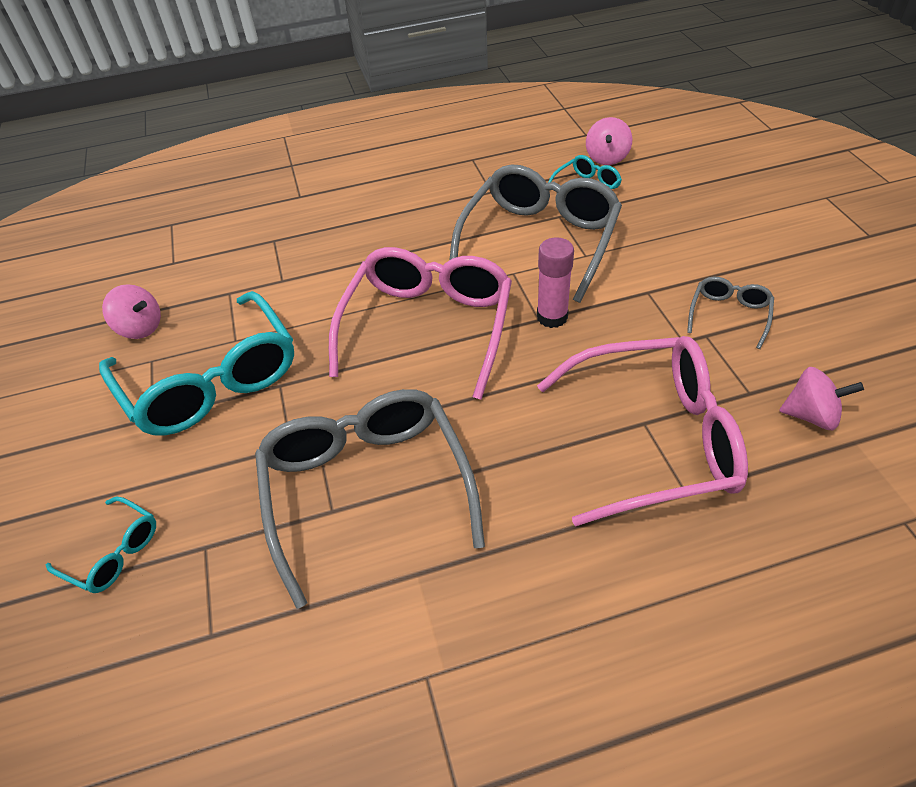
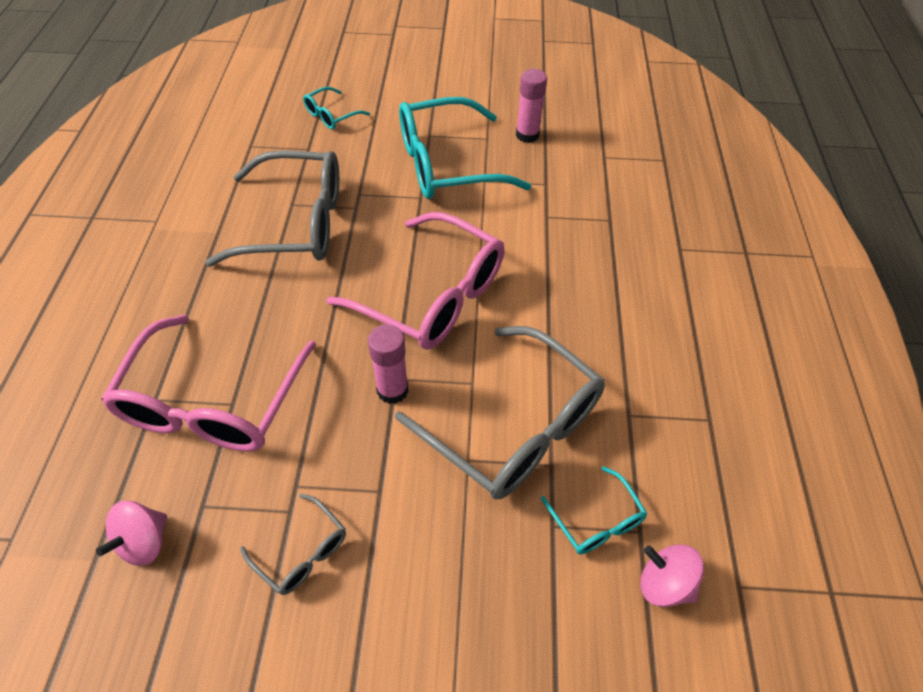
camera: 105 degrees right, 5 degrees up
pink spinning top [102,284,161,339] -> pink glue stick [516,69,547,143]

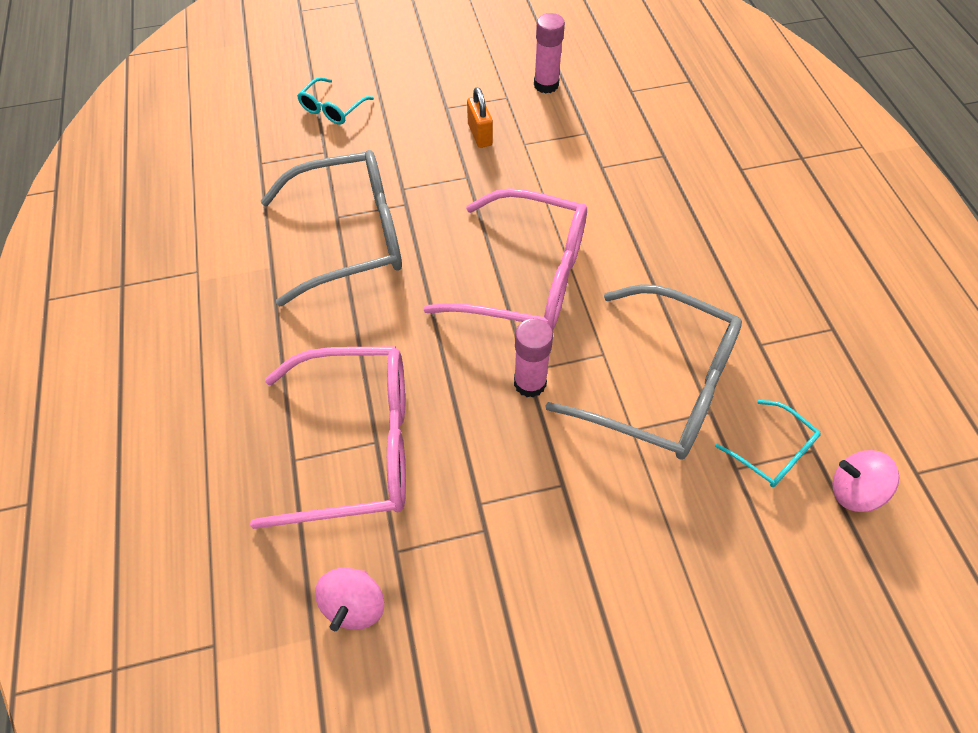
camera: 15 degrees left, 5 degrees up
pink glasses [101,315,316,452] -> pink glasses turned 90 degrees counterclockwise [250,346,406,529]
grey glasses [240,494,346,595] -> none
turquoise glasses [399,97,531,199] -> orange padlock [467,87,493,148]

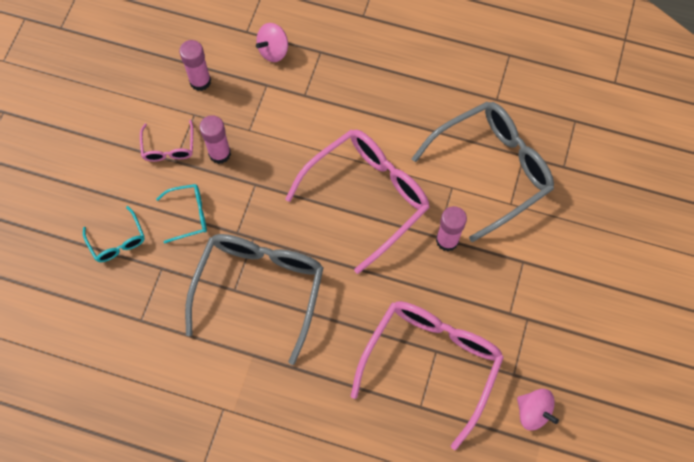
camera: 60 degrees left, 10 degrees up
orange padlock [467,87,493,148] -> pink glue stick [199,115,231,164]
turquoise glasses [715,400,821,487] -> turquoise glasses moved to [156,184,207,243]
pink spinning top [832,450,899,512] -> pink spinning top moved to [256,23,288,62]
none -> pink glasses [140,120,193,162]

